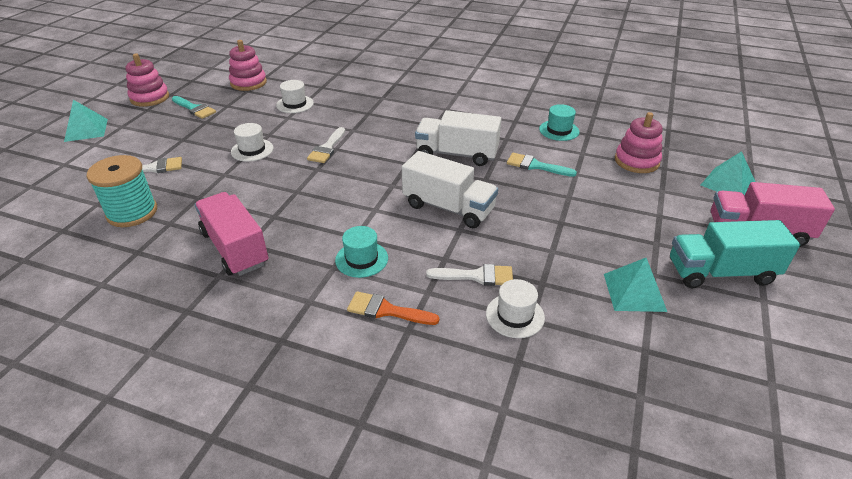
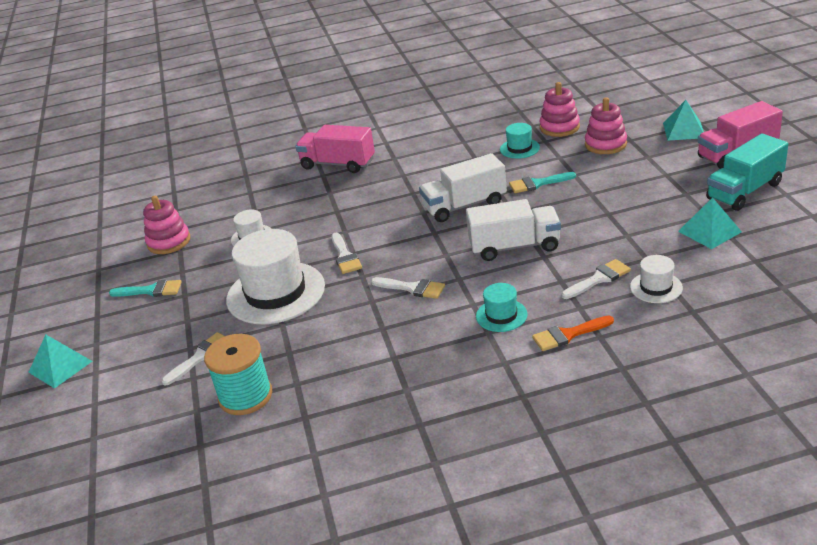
camera: 30 degrees left, 5 degrees down
pink stacking toy [125,53,169,107] -> pink stacking toy moved to [539,82,580,137]
pink truck [195,192,268,276] -> pink truck moved to [295,125,375,173]
white hat [231,123,274,162] -> white hat [226,229,325,324], size x2.10
none -> white brush [371,277,445,299]

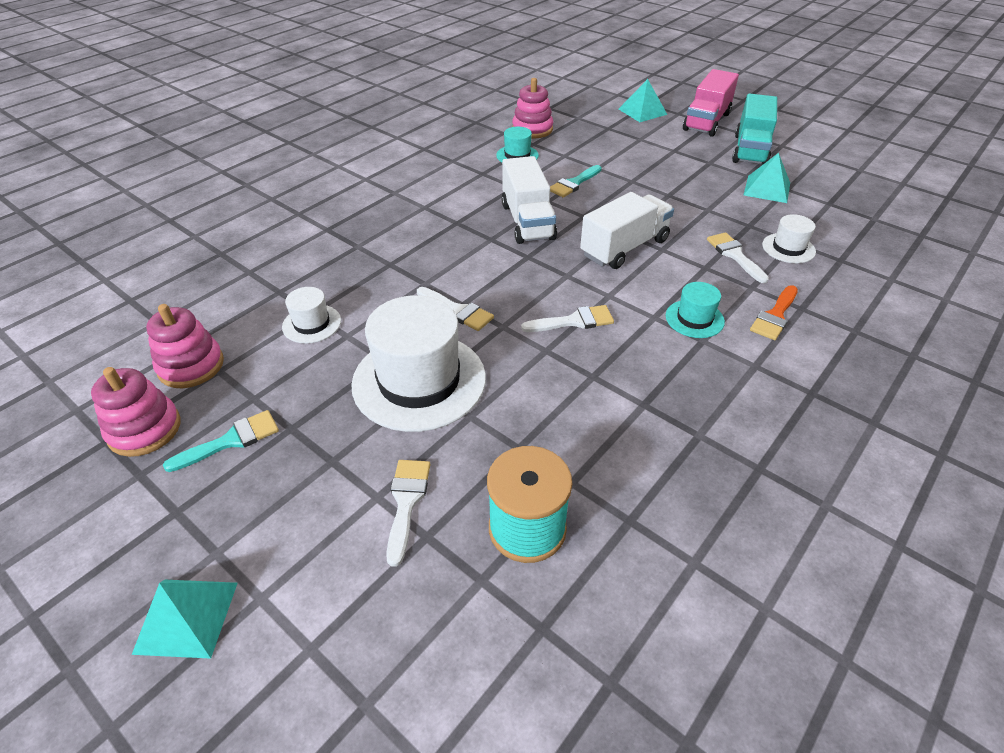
camera: 40 degrees left, 10 degrees up
pink truck [295,125,375,173] -> none
white truck [419,153,507,222] -> white truck turned 45 degrees counterclockwise [502,156,557,244]
white brush [562,259,631,299] -> white brush turned 45 degrees counterclockwise [707,232,769,283]
pink stacking toy [585,97,627,154] -> pink stacking toy moved to [91,367,180,457]

